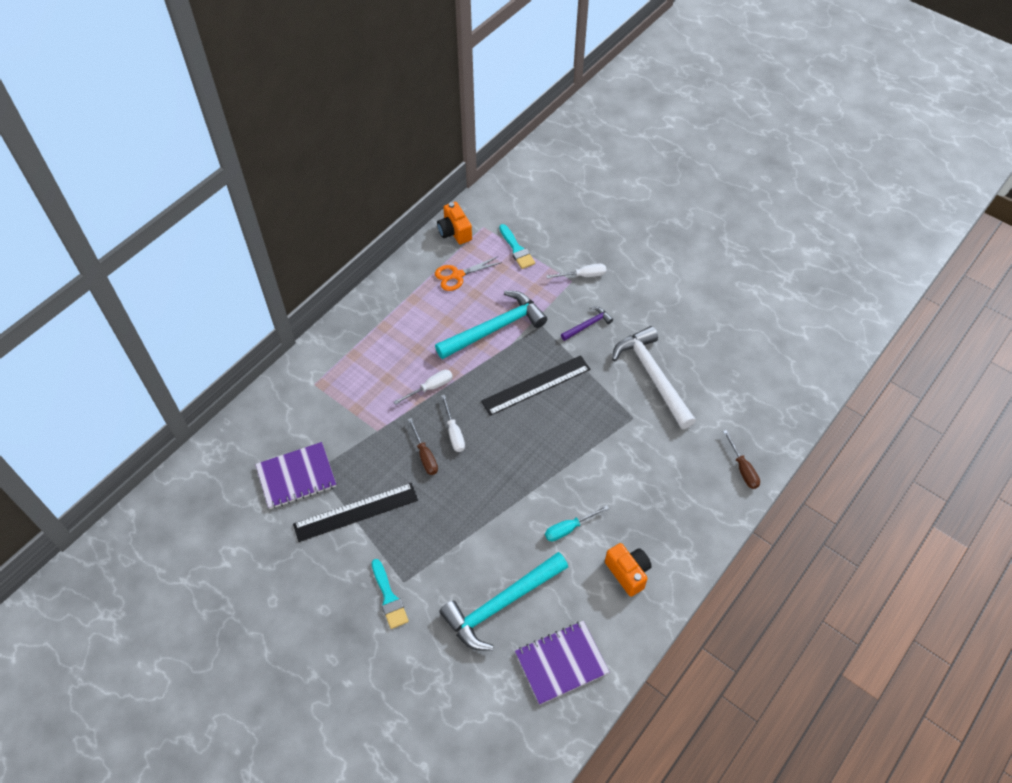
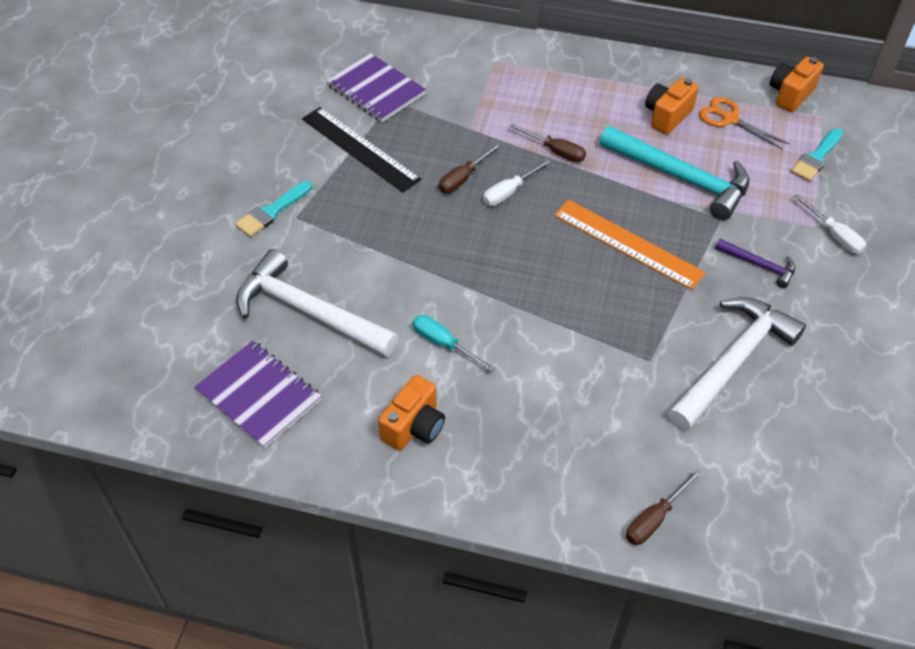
camera: 65 degrees right, 5 degrees down
white screwdriver [394,370,453,405] -> brown screwdriver [510,124,586,162]
turquoise hammer [439,552,568,651] -> white hammer [236,249,399,357]
black ruler [481,355,590,416] -> orange ruler [554,200,706,290]
none -> orange camera [645,77,699,134]

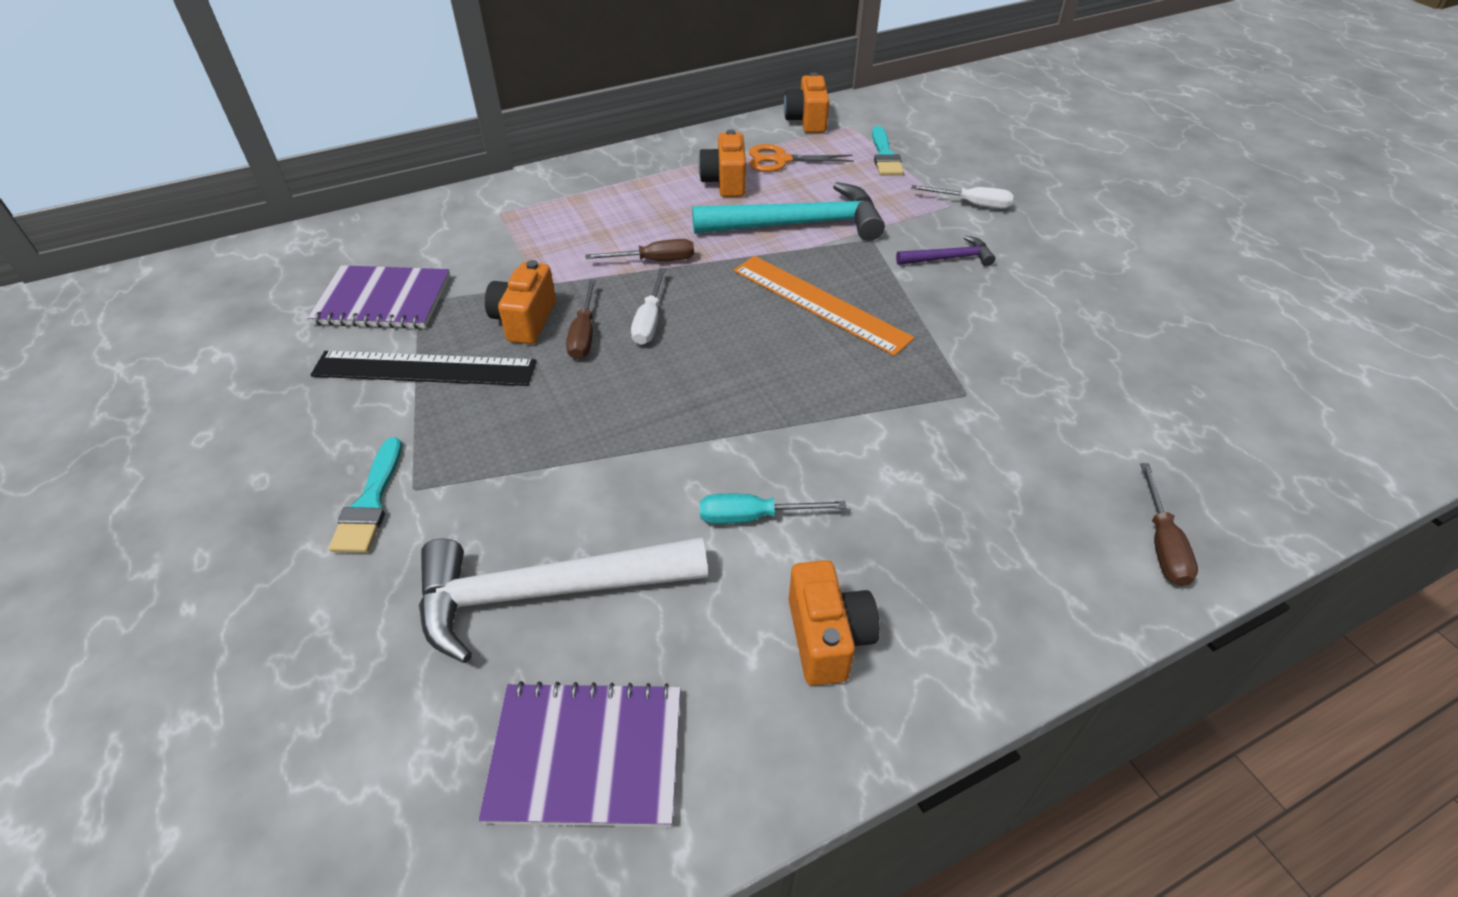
camera: 40 degrees left, 5 degrees down
orange ruler [554,200,706,290] -> orange ruler turned 45 degrees clockwise [734,256,915,356]
white hammer [667,297,806,431] -> none
none -> orange camera [485,260,556,344]

